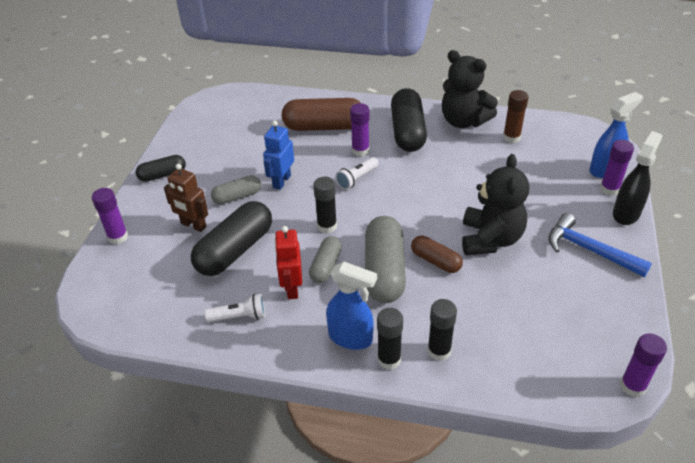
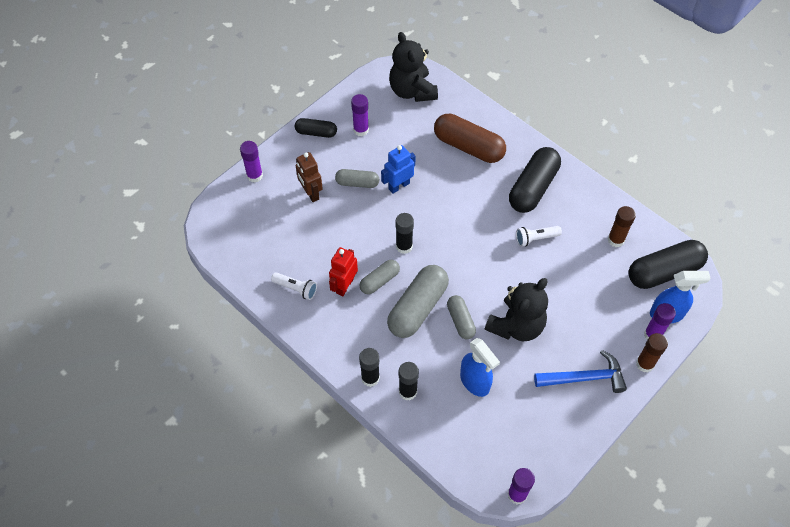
camera: 30 degrees right, 15 degrees up
black capsule [191,201,272,276] -> black capsule moved to [629,240,708,289]
blue spray bottle [326,262,377,350] -> blue spray bottle moved to [460,338,500,397]
white flashlight [335,157,379,190] -> white flashlight moved to [516,226,562,247]
purple glue stick [350,103,370,157] -> purple glue stick moved to [351,94,369,136]
brown capsule [411,236,463,273] -> grey capsule [447,295,476,339]
black teddy bear [442,50,498,128] -> black teddy bear moved to [389,32,438,102]
blue hammer [548,213,652,277] -> blue hammer turned 105 degrees clockwise [534,350,627,393]
black spray bottle [613,131,662,225] -> brown glue stick [636,333,668,373]

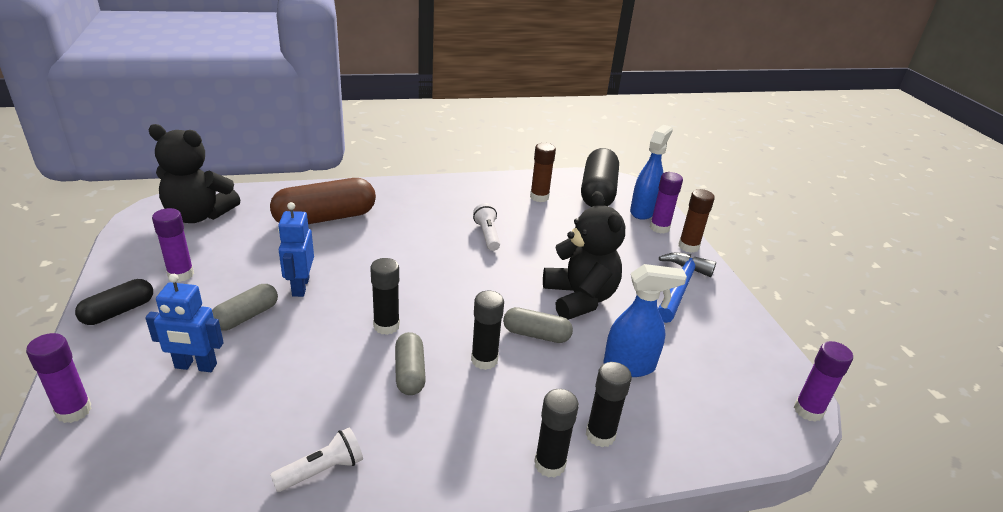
camera: 60 degrees left, 25 degrees down
brown robot [296,152,323,202] -> blue robot [145,274,224,372]
red robot [329,247,358,296] -> none
grey capsule [387,265,449,338] -> black glue stick [471,291,504,370]
black capsule [509,147,561,213] -> none
white flashlight [516,226,562,247] -> white flashlight turned 150 degrees clockwise [473,203,500,251]

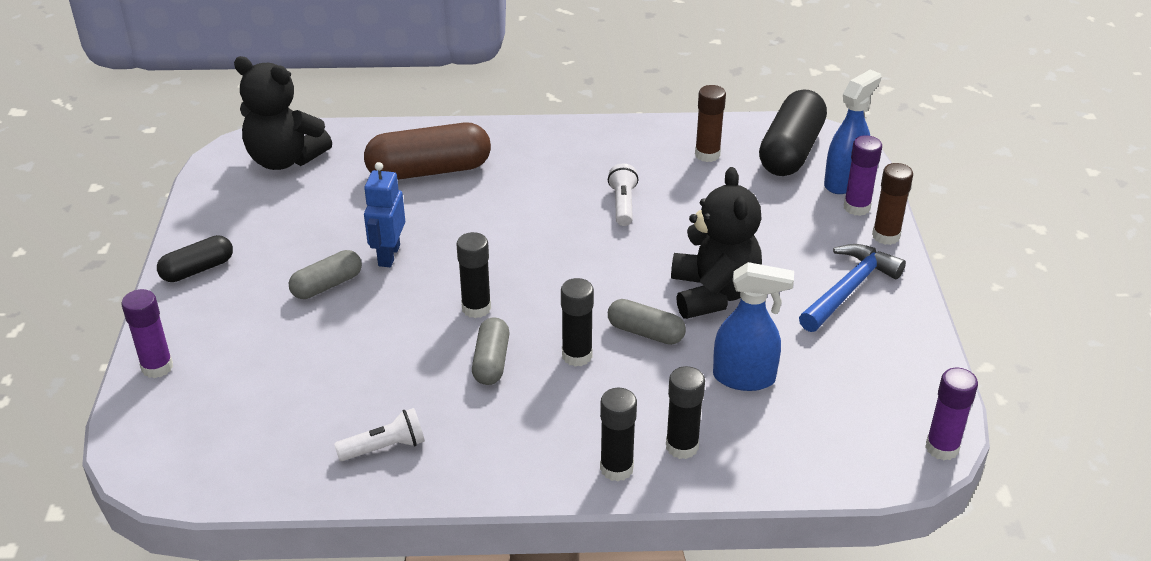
camera: 15 degrees right, 5 degrees up
blue robot [145,274,224,372] -> none
purple glue stick [152,208,194,282] -> none

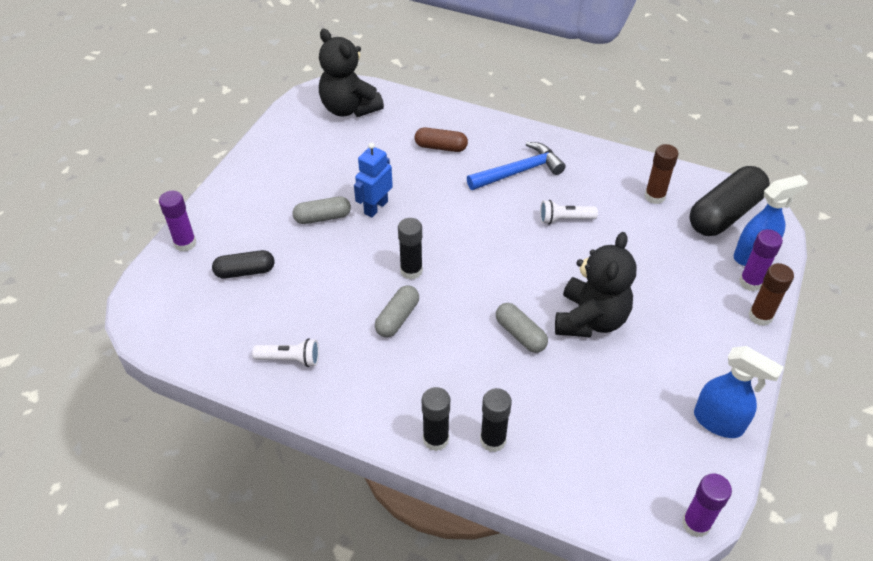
camera: 25 degrees right, 10 degrees up
black capsule [157,235,233,282] -> black capsule moved to [212,250,274,279]
brown capsule [364,123,491,180] -> brown capsule [415,127,468,152], size x0.56
black glue stick [561,278,594,367] -> none
white flashlight [608,163,638,226] -> white flashlight turned 120 degrees counterclockwise [540,200,598,225]
blue spray bottle [713,262,794,391] -> blue spray bottle moved to [694,346,784,438]
blue hammer [799,244,906,332] -> blue hammer moved to [467,142,566,190]

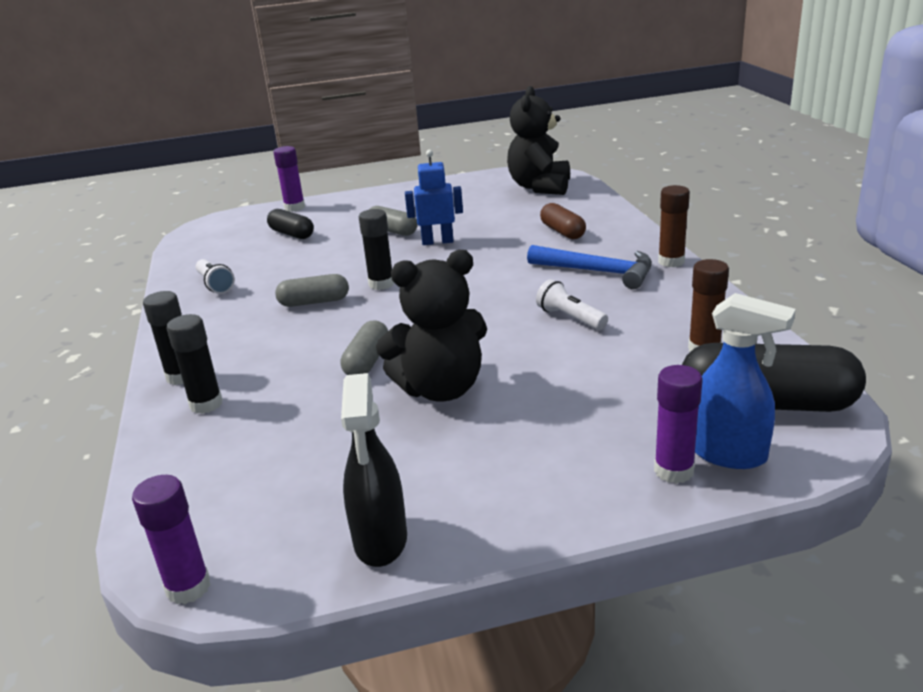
camera: 55 degrees right, 20 degrees down
blue spray bottle [694,346,784,438] -> black spray bottle [341,373,407,567]
brown glue stick [749,263,794,326] -> brown glue stick moved to [658,185,690,267]

